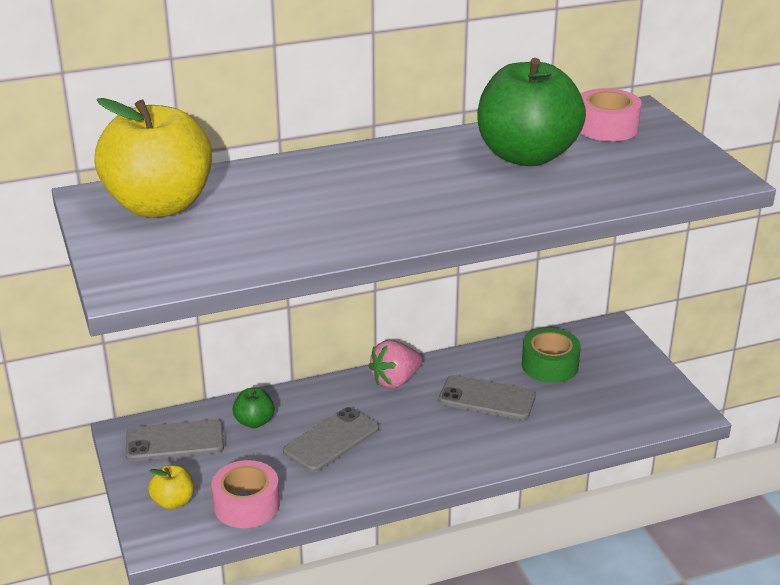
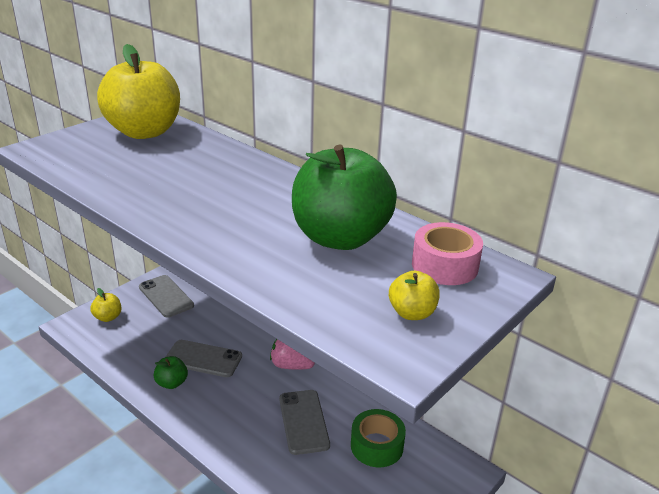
camera: 60 degrees right, 0 degrees up
pink tape [211,460,280,528] -> none
green apple [232,388,274,428] -> green apple moved to [154,356,188,389]
none -> yellow apple [389,271,440,320]

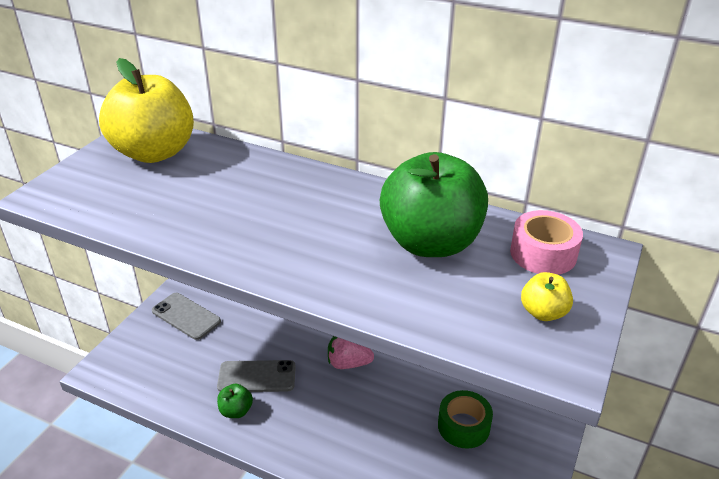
camera: 15 degrees left, 5 degrees up
yellow apple [90,288,121,322] -> none
grey phone [279,390,330,455] -> none

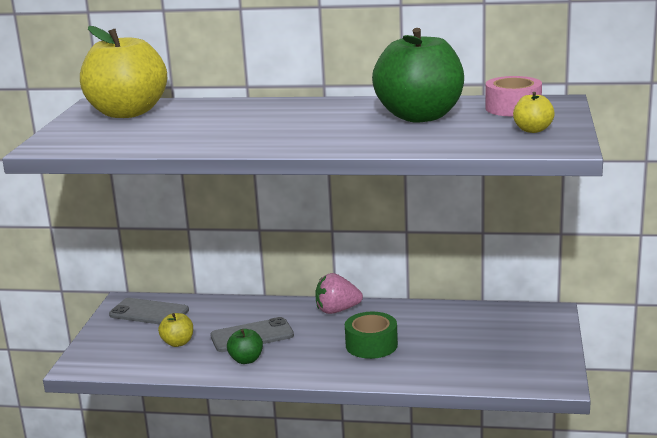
camera: 15 degrees left, 15 degrees down
green tape [438,390,493,449] -> green tape moved to [345,312,398,359]
none -> yellow apple [158,313,193,347]

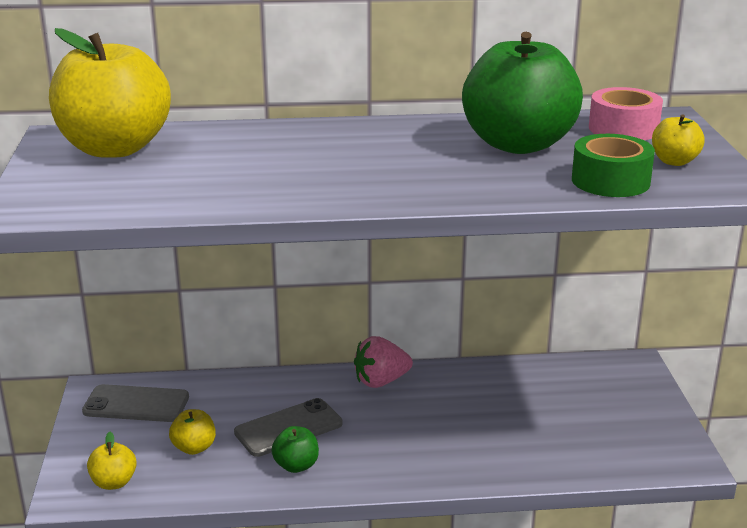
camera: 15 degrees left, 5 degrees up
green tape [345,312,398,359] -> green tape moved to [572,134,655,197]
none -> yellow apple [87,432,137,490]

